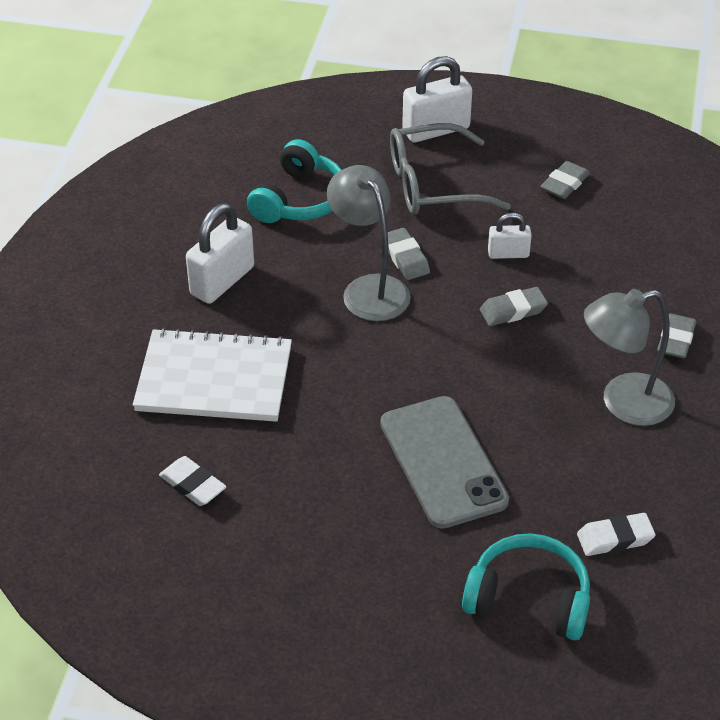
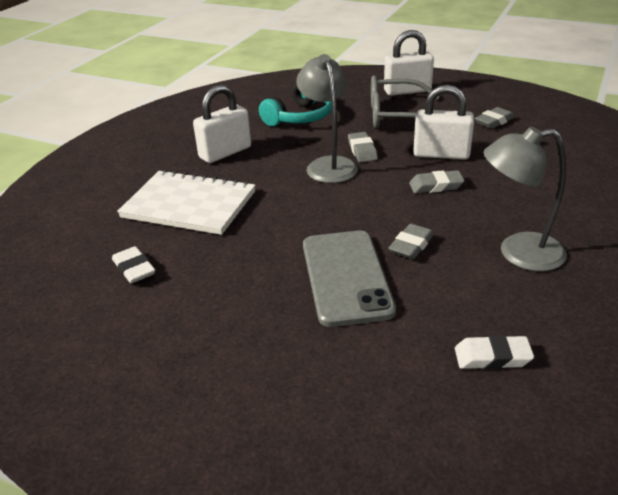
camera: 15 degrees right, 10 degrees down
turquoise headphones [462,533,590,641] -> none
white padlock [488,213,532,259] -> white padlock [413,85,474,160], size x1.76
grey eraser [657,313,696,358] -> grey eraser moved to [388,224,434,259]

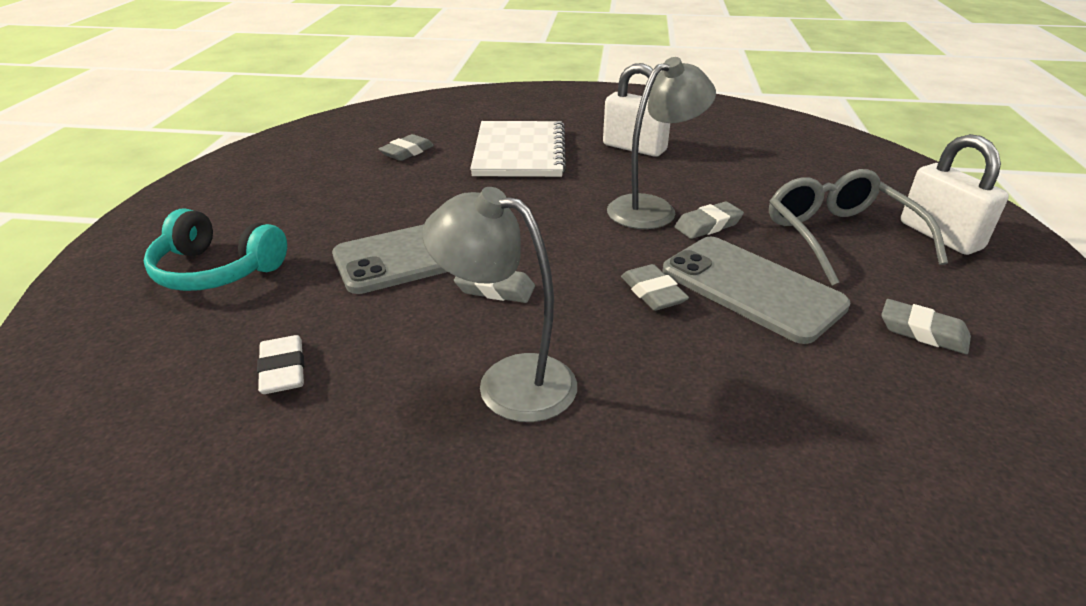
camera: 70 degrees right, 0 degrees up
white eraser [112,246,156,283] -> grey eraser [379,134,434,161]
turquoise headphones [259,83,332,126] -> turquoise headphones moved to [144,208,287,291]
white padlock [413,85,474,160] -> grey phone [662,237,851,344]
grey lamp [484,126,567,271] -> grey lamp turned 45 degrees counterclockwise [422,187,577,422]

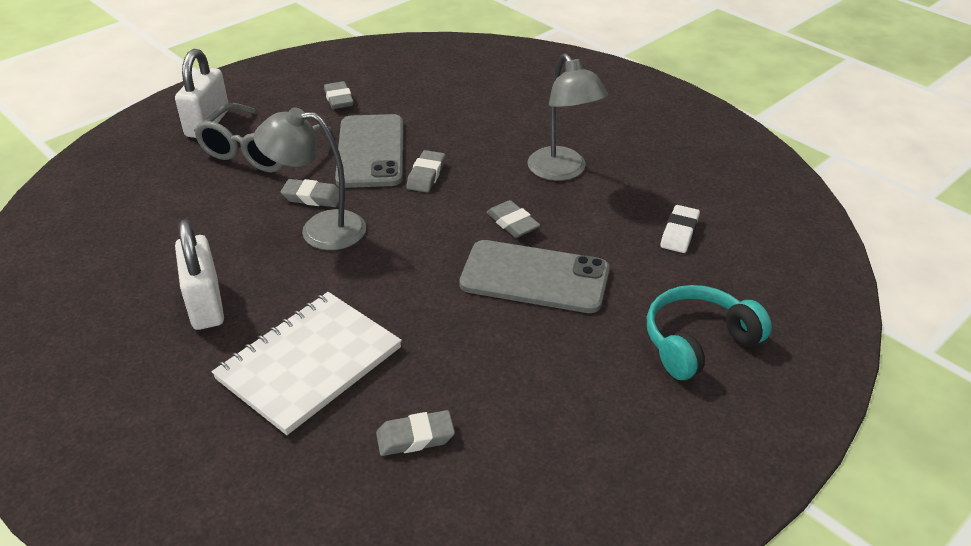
camera: 140 degrees left, 5 degrees up
turquoise headphones [144,208,287,291] -> turquoise headphones turned 90 degrees counterclockwise [647,285,772,380]

